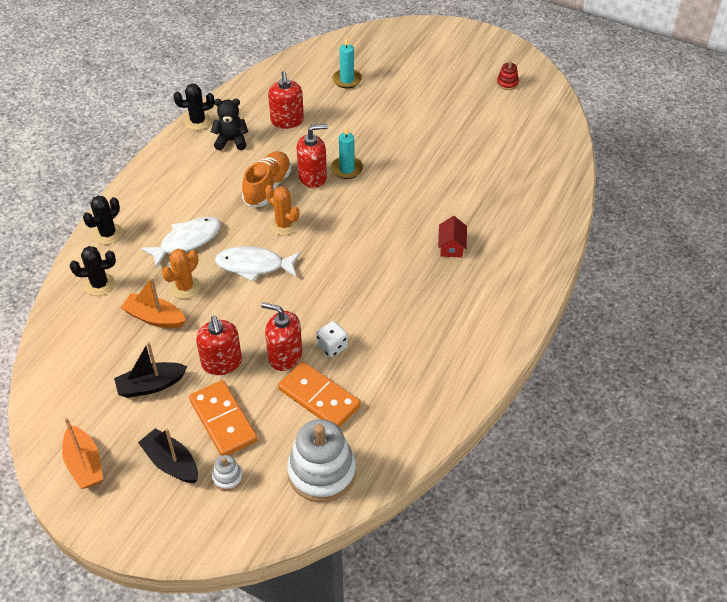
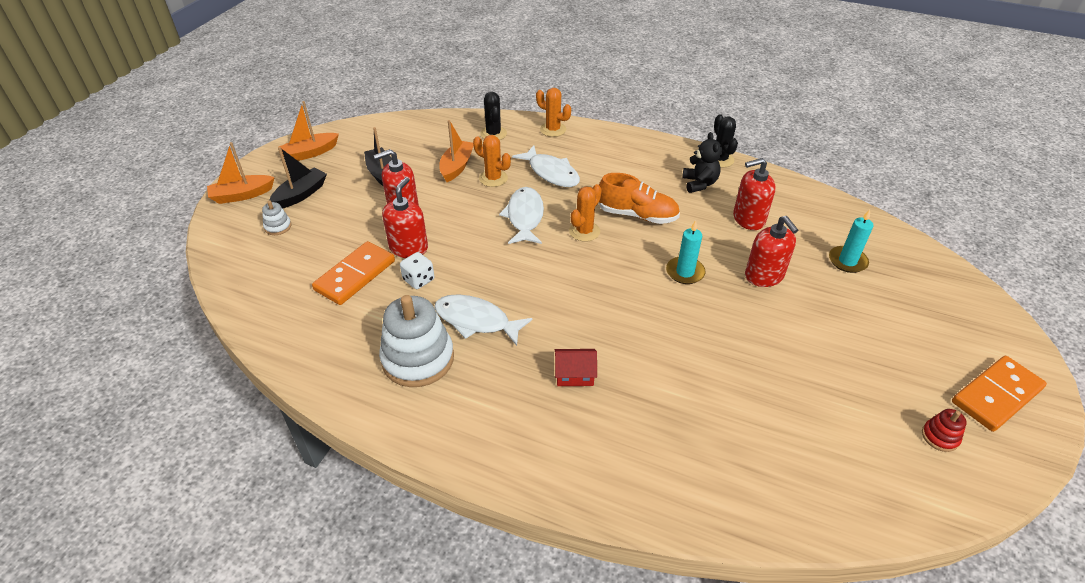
camera: 85 degrees right, 5 degrees down
black cactus [83,195,123,245] -> orange cactus [536,88,571,137]
orange domino [189,380,258,456] -> orange domino moved to [952,356,1047,432]
white stacking toy [287,419,356,502] -> white stacking toy moved to [379,295,454,387]
red soap dispenser [297,124,328,188] -> red soap dispenser moved to [745,216,798,287]
none -> orange boat [207,142,275,204]
none -> white fish [434,294,533,346]

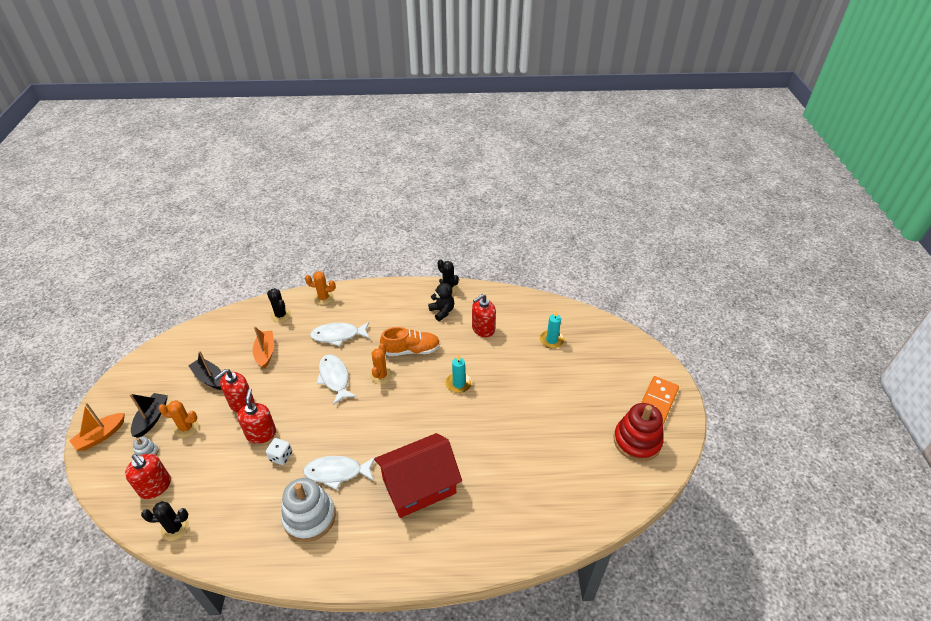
camera: 25 degrees left, 0 degrees up
orange boat [279,101,339,161] -> none
orange domino [312,241,395,305] -> none
orange cactus [473,135,511,187] -> orange cactus moved to [158,400,199,438]
white fish [512,145,580,187] -> white fish turned 150 degrees clockwise [310,322,370,346]
red house [555,349,597,386] -> red house [374,433,462,518], size x2.47
red soap dispenser [745,216,798,287] -> red soap dispenser moved to [125,454,171,499]
red stacking toy [922,409,967,452] -> red stacking toy [614,403,663,462], size x2.27
none -> black cactus [141,501,189,541]

